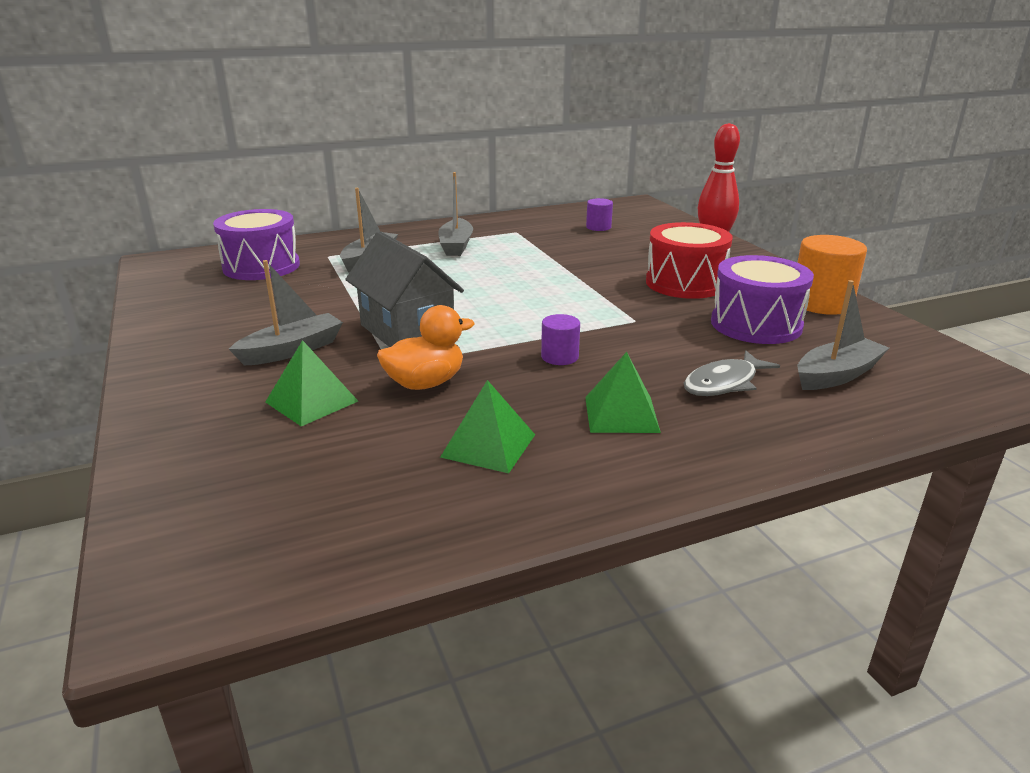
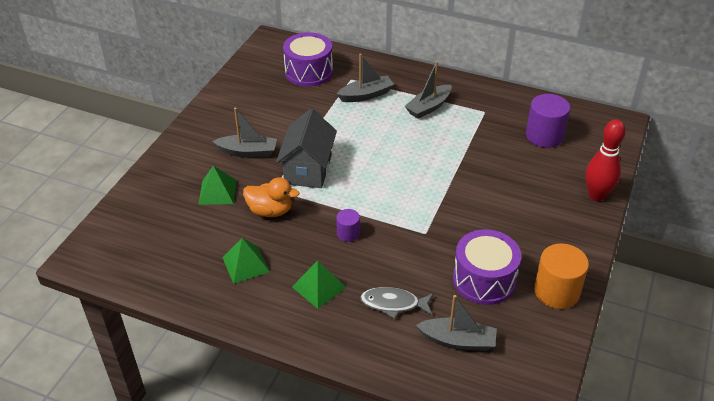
camera: 45 degrees right, 15 degrees up
purple cylinder [586,198,613,231] -> purple cylinder [526,94,570,148], size x1.84
red drum [646,222,733,299] -> none

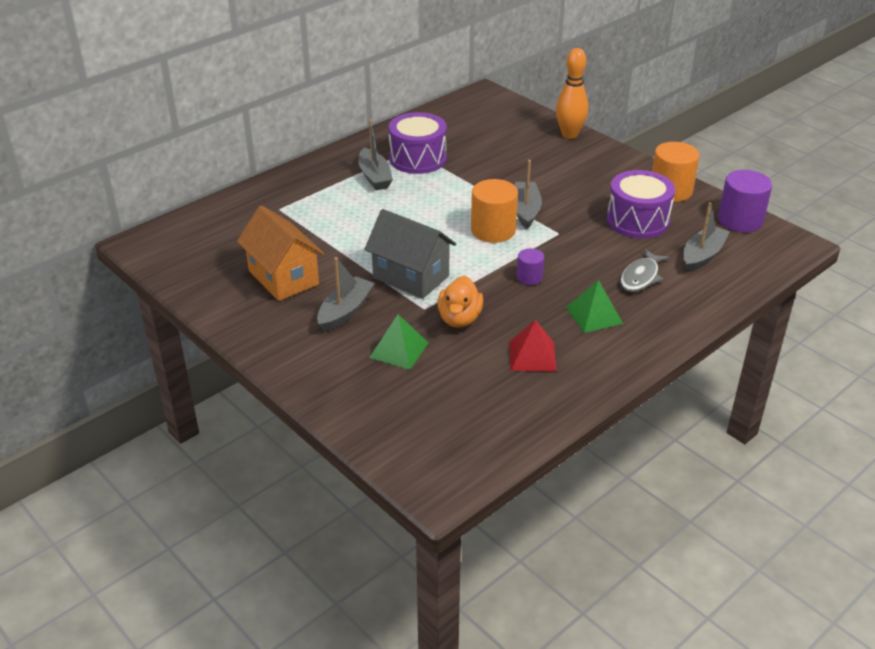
camera: 65 degrees left, 5 degrees down
green pyramid [222,238,270,284] -> red pyramid [510,320,557,372]
orange duck [243,177,299,217] -> orange duck turned 150 degrees clockwise [437,276,483,328]
purple drum [283,32,333,87] -> purple drum moved to [388,112,447,174]
grey boat [337,54,394,102] -> grey boat moved to [515,160,542,229]
purple cylinder [526,94,570,148] -> purple cylinder moved to [718,170,772,233]
red bowling pin [585,119,626,201] -> orange bowling pin [556,48,588,139]
none -> orange house [237,205,324,301]
none -> orange cylinder [471,179,518,243]

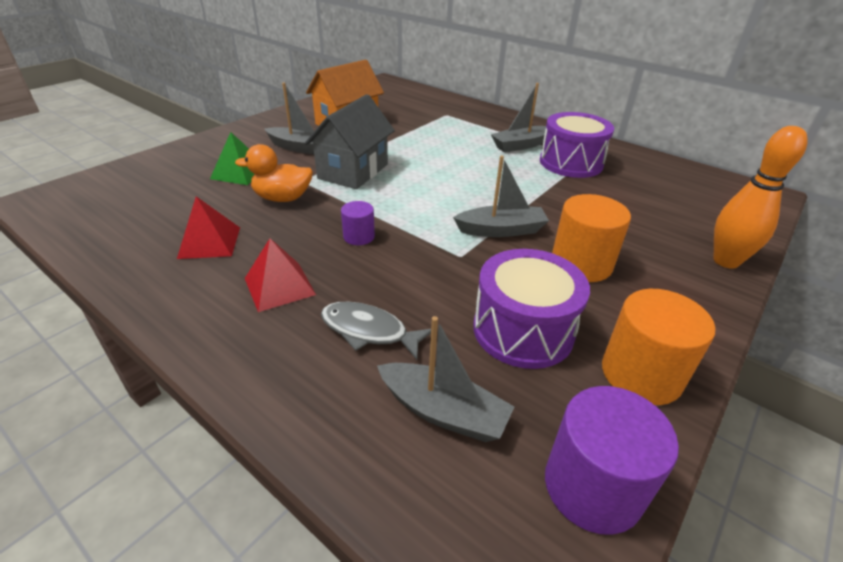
camera: 80 degrees right, 0 degrees up
orange cylinder [471,179,518,243] -> orange cylinder moved to [552,194,631,282]
green pyramid [566,280,623,333] -> red pyramid [245,238,316,312]

